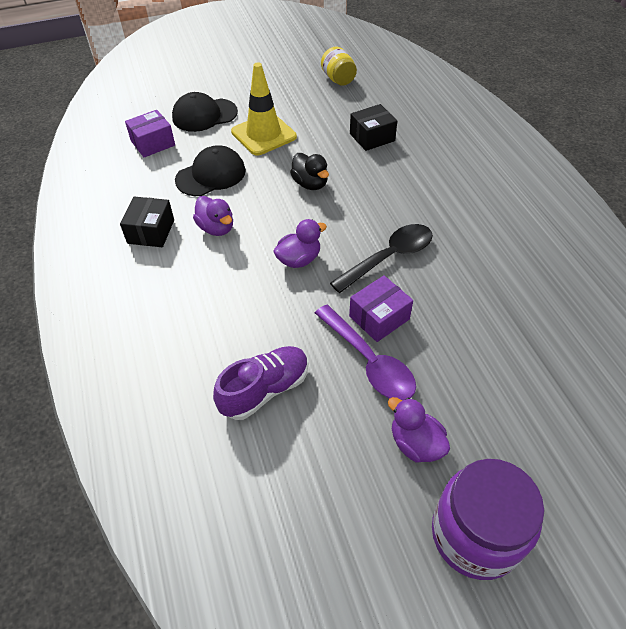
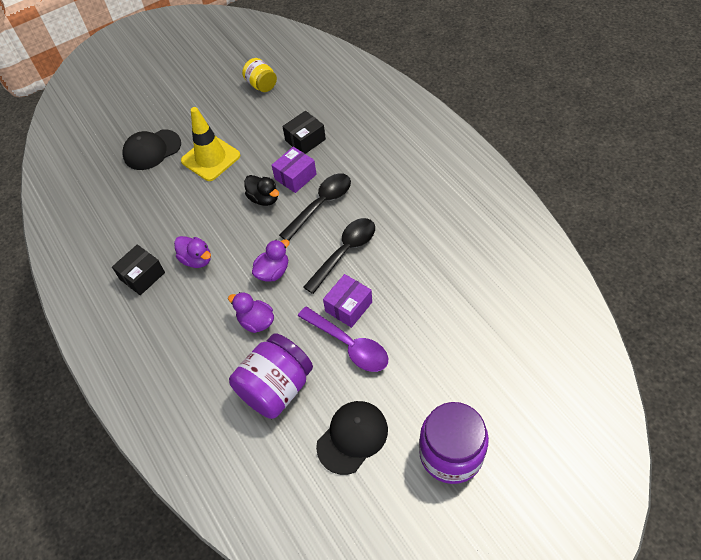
camera: 10 degrees left, 5 degrees up
black box [120,196,174,247] -> black box turned 45 degrees clockwise [112,244,165,295]
purple box [125,110,175,157] -> purple box moved to [271,147,317,193]
black cap [175,145,246,196] -> black cap moved to [316,401,388,475]
purple shoe [213,346,308,420] -> purple jar [229,333,313,419]
purple duck [388,397,450,463] -> purple duck moved to [228,292,274,333]
none -> black spoon [279,174,351,240]

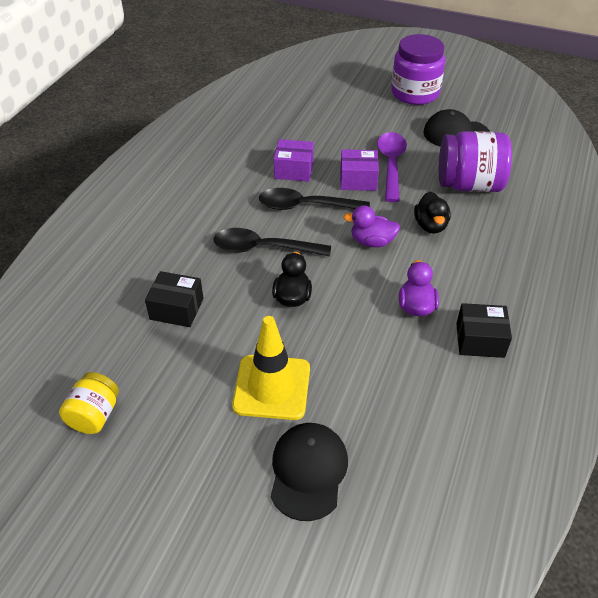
camera: 130 degrees left, 10 degrees down
black cap [123,129,181,170] -> black cap turned 105 degrees counterclockwise [271,423,348,521]
purple duck [228,292,274,333] -> black duck [414,192,451,234]
purple box [271,147,317,193] -> purple box moved to [274,139,314,182]

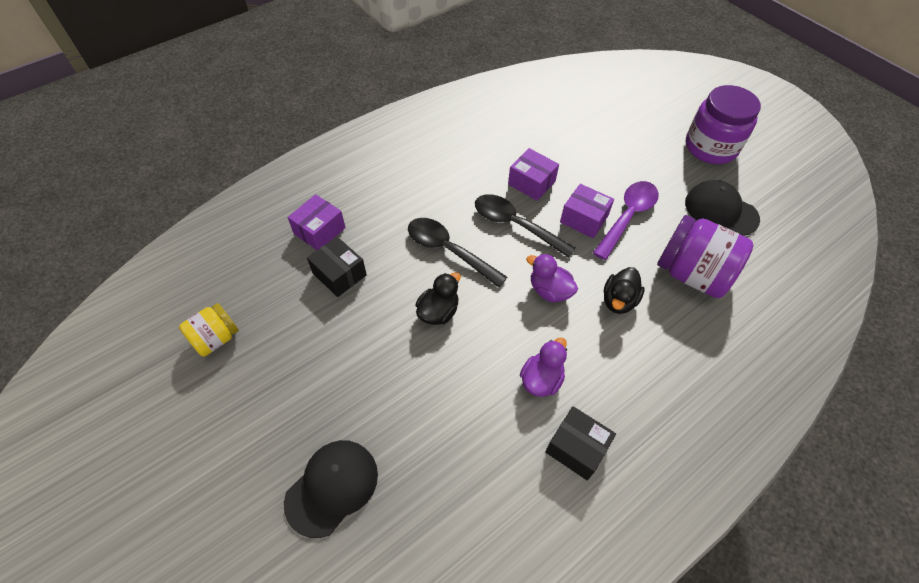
camera: 30 degrees right, 10 degrees up
yellow traffic cone [232,316,310,420] -> none
none -> purple box [287,194,346,250]

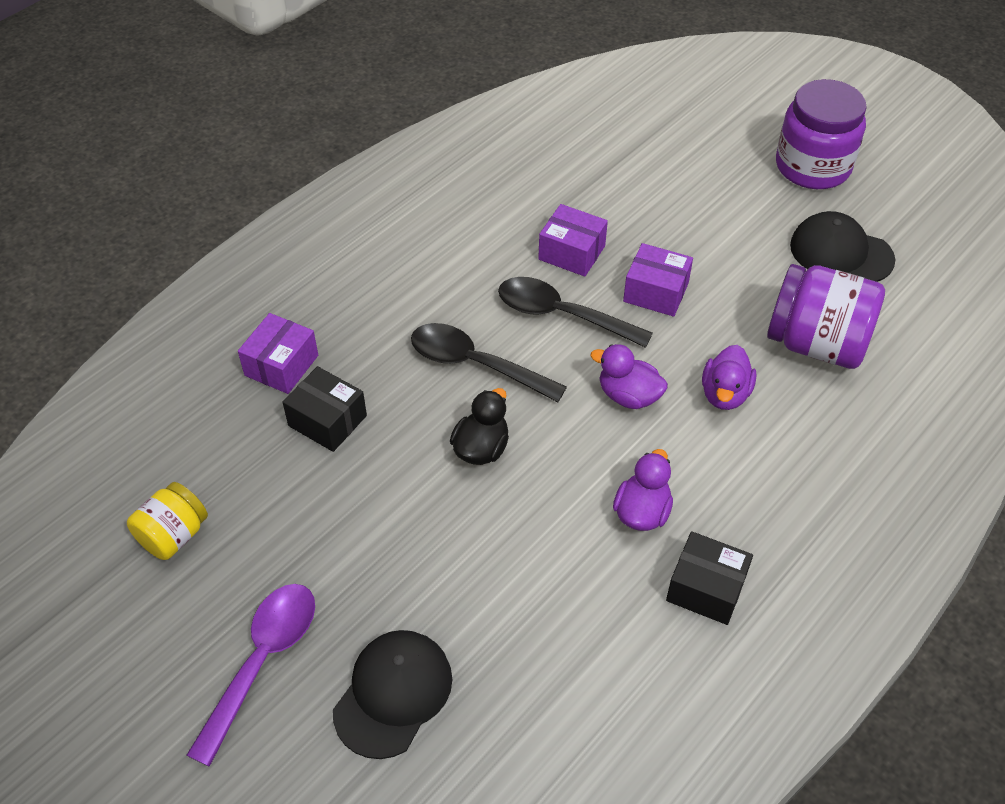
camera: 10 degrees left, 5 degrees down
purple spoon [593,181,659,260] -> purple spoon moved to [186,584,315,767]
black duck [604,267,645,314] -> purple duck [702,345,757,410]

